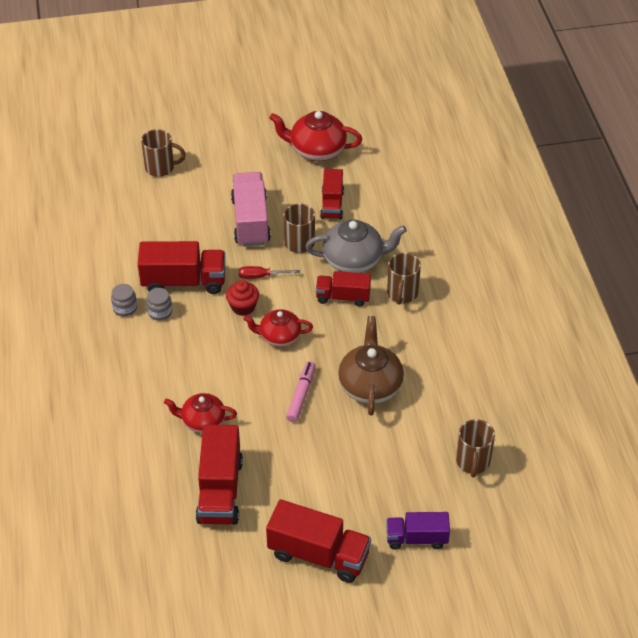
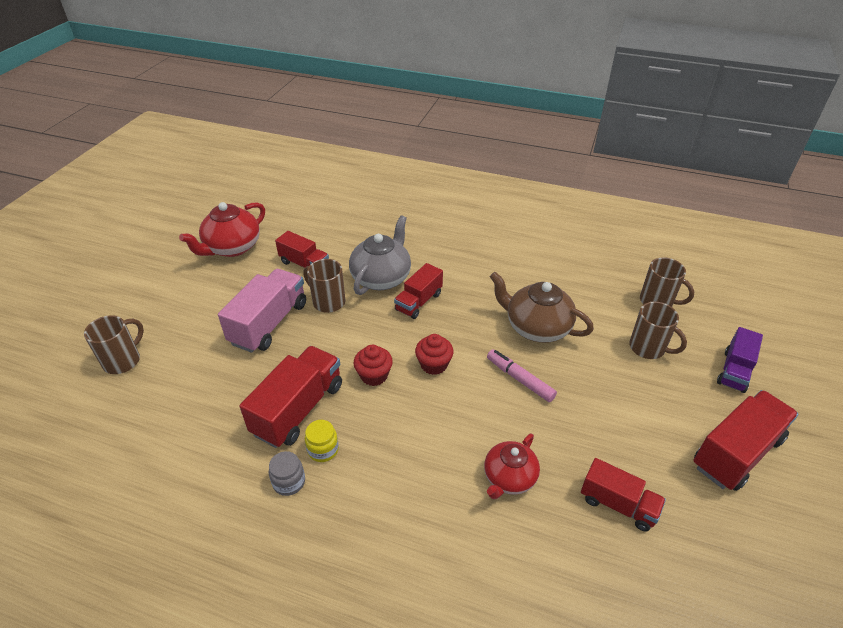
camera: 60 degrees left, 5 degrees down
grey jar [146,288,172,320] -> yellow jar [305,420,339,462]
red truck [196,424,243,525] -> red truck [581,458,666,532], size x0.63
pink truck [231,172,271,247] -> pink truck turned 90 degrees clockwise [218,269,306,353]
red screwdriver [239,266,300,279] -> none
red teapot [243,309,313,347] -> red cupcake [415,334,454,375]
brown mug [387,253,421,305] -> brown mug moved to [629,302,687,359]

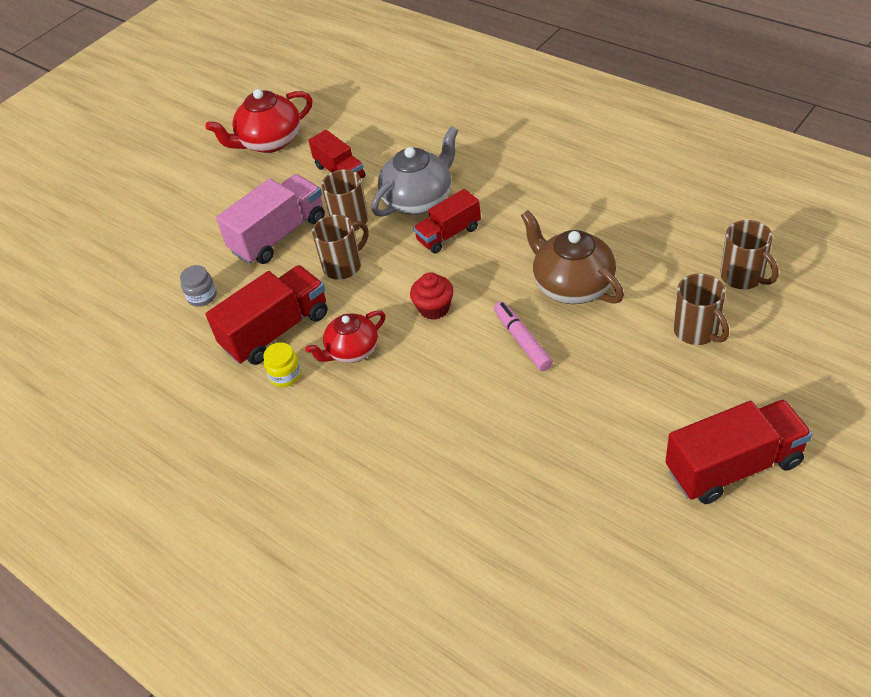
camera: 25 degrees right, 5 degrees up
brown mug [84,315,144,374] -> brown mug moved to [312,215,369,280]
grey jar [269,451,305,496] -> grey jar moved to [180,265,217,307]
red cupcake [353,345,393,386] -> none
red teapot [484,433,540,499] -> red teapot moved to [305,310,386,363]
red truck [581,458,666,532] -> none
purple truck [717,327,763,393] -> none

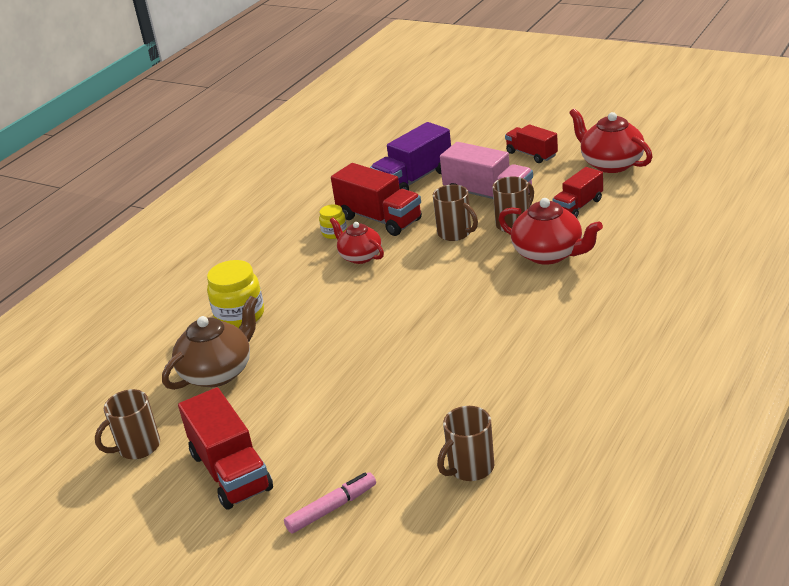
camera: 80 degrees right, 15 degrees down
grey jar [180,265,217,307] -> purple truck [370,122,451,190]
grey teapot [372,126,458,217] -> red teapot [499,198,603,265]
red cupcake [410,272,454,320] -> none
red truck [413,189,481,253] -> red truck moved to [505,124,558,163]
pink marker [494,301,553,371] -> pink marker moved to [284,472,376,533]
brown teapot [521,210,624,304] -> brown teapot moved to [162,296,258,390]
brown mug [673,273,729,345] -> brown mug moved to [95,389,160,459]
none -> yellow jar [207,260,264,328]

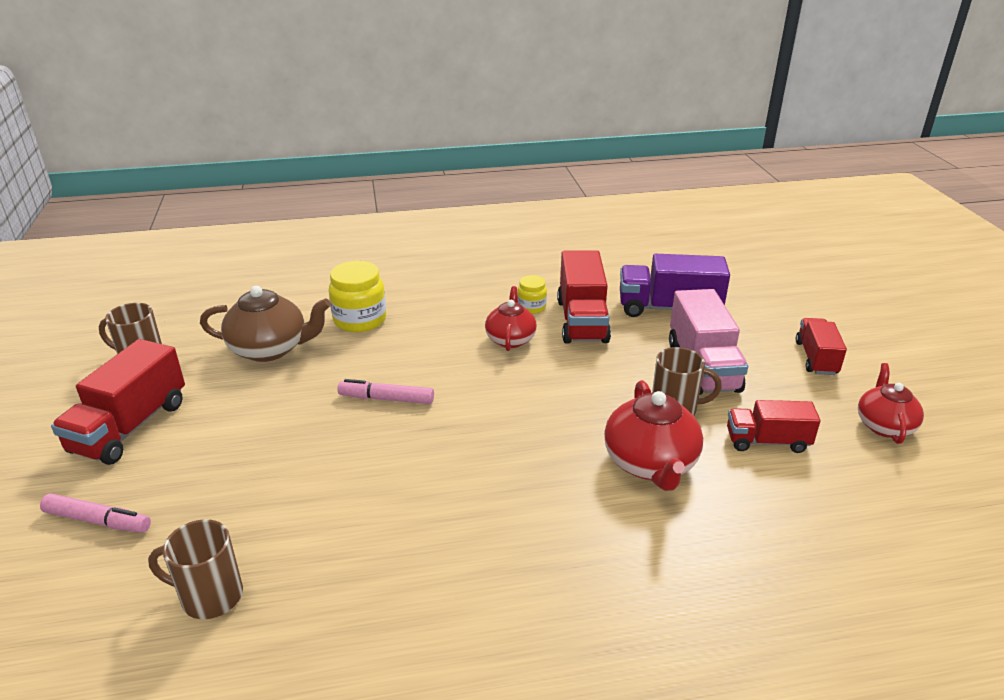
camera: 45 degrees right, 0 degrees up
brown mug [433,185,478,241] -> none
red teapot [569,108,653,173] -> red teapot [858,363,924,444], size x0.66
none -> pink marker [338,379,434,404]

